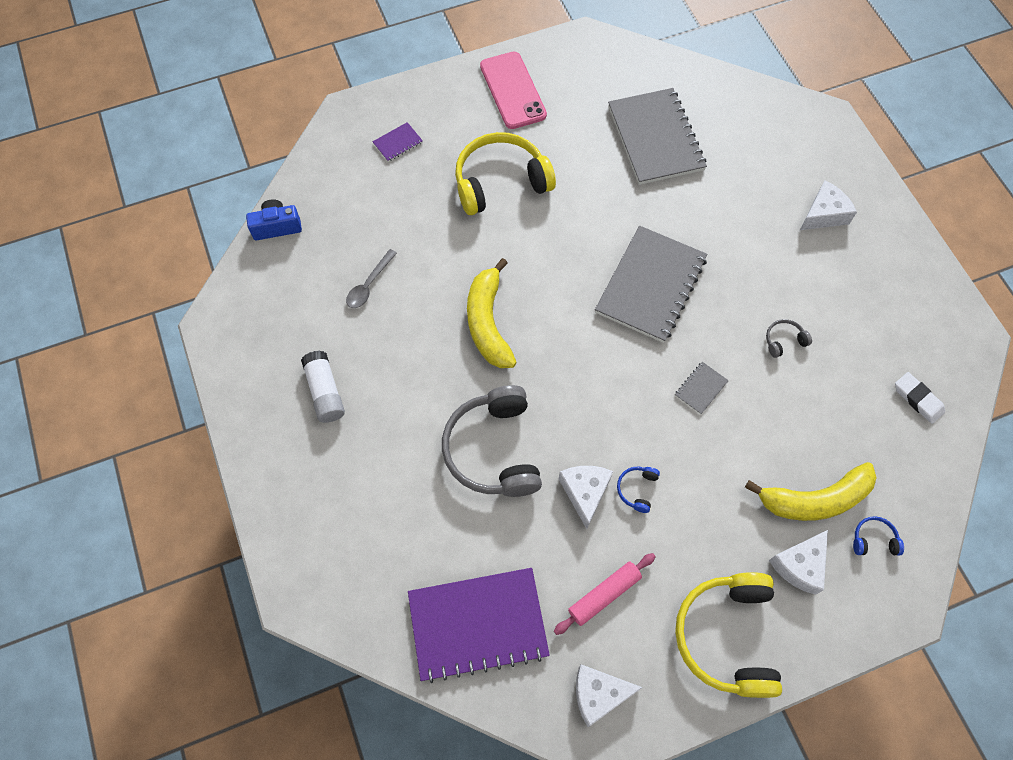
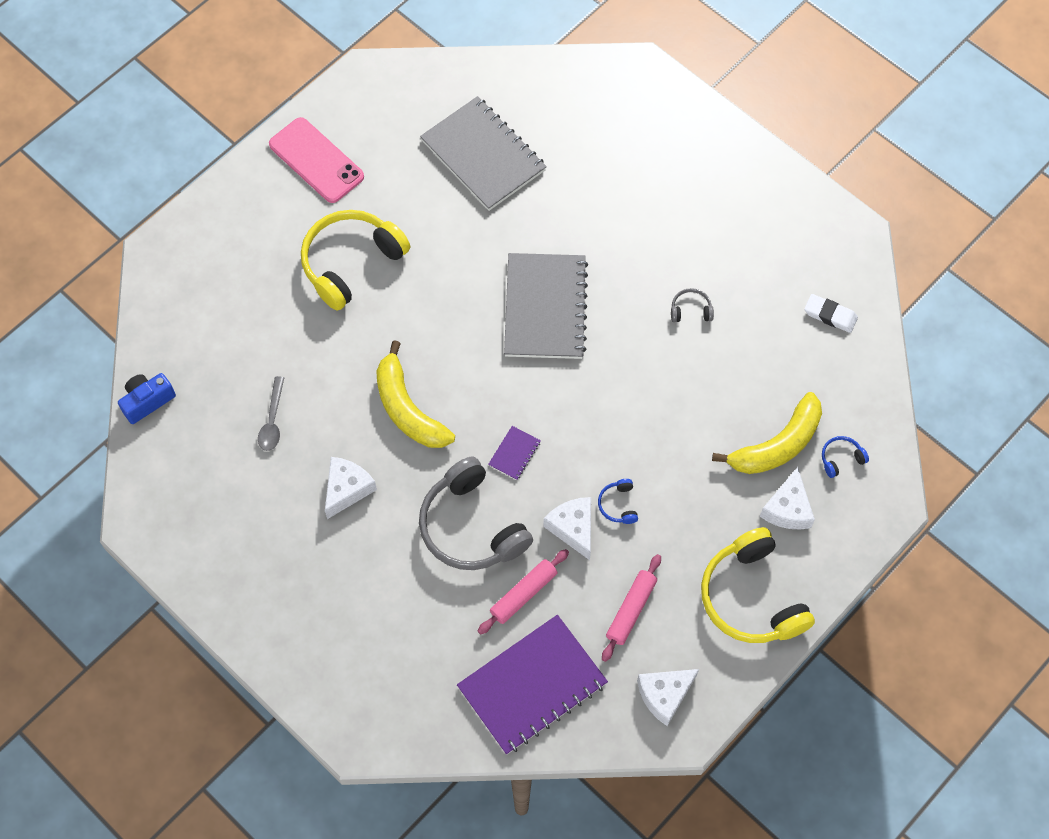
camera: 25 degrees left, 0 degrees up
white glue stick [301,351,345,423] -> none
purple notebook [372,122,423,162] -> purple notebook moved to [488,426,541,480]
grey notebook [675,362,729,415] -> none
grey headphones [766,319,812,358] -> grey headphones turned 45 degrees clockwise [671,288,714,322]
white cheese [800,181,857,230] -> white cheese moved to [325,457,377,519]
none -> pink rolling pin [478,549,569,635]

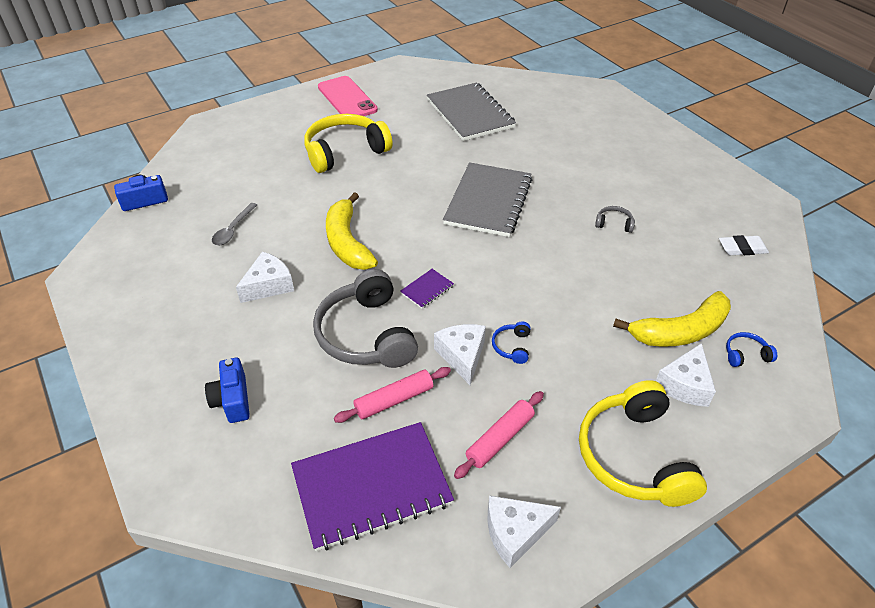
camera: 15 degrees right, 20 degrees down
white eraser [804,294,858,333] -> white eraser turned 45 degrees counterclockwise [719,235,769,255]
none -> blue camera [205,357,250,423]

